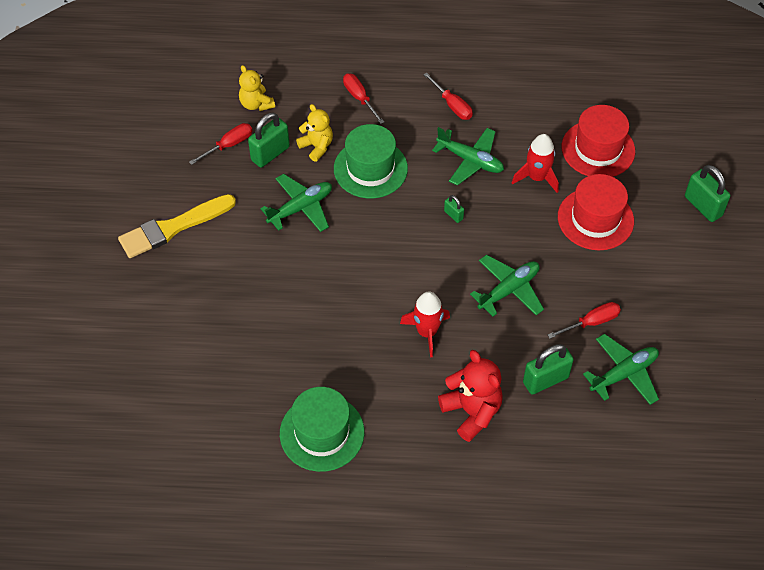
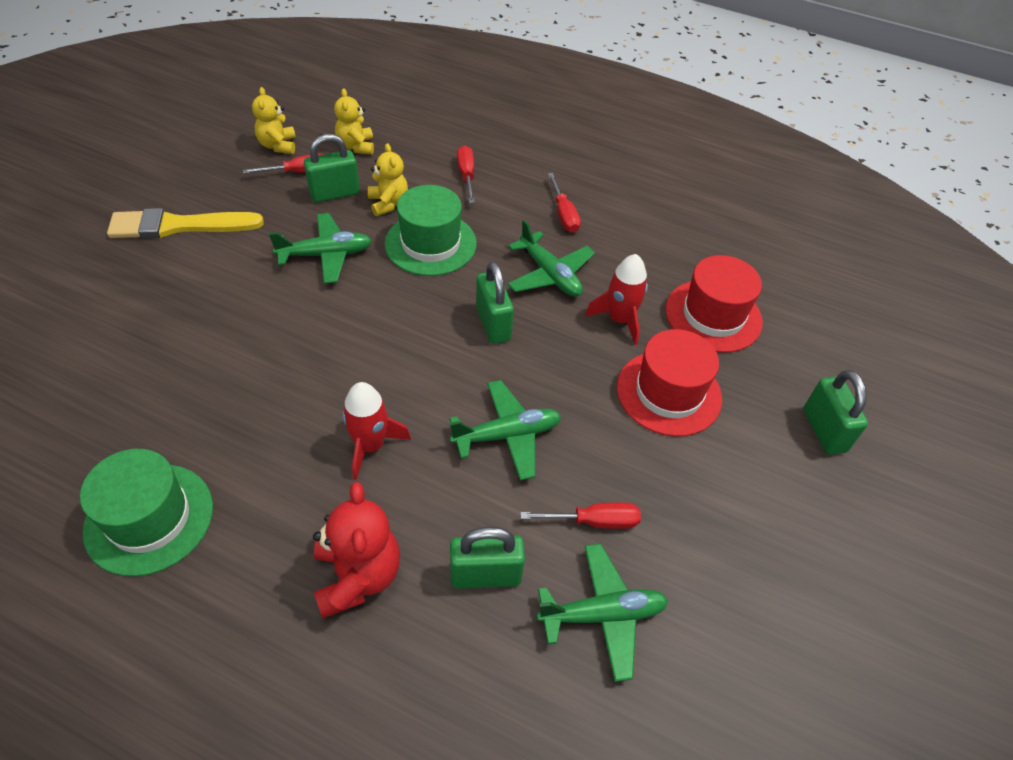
camera: 20 degrees right, 5 degrees down
green padlock [444,195,464,223] -> green padlock [476,261,514,344], size x1.99
none -> yellow teddy bear [252,87,296,154]

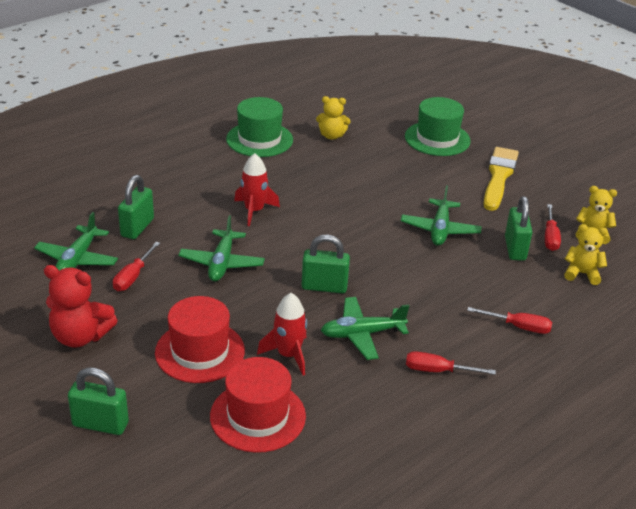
camera: 115 degrees right, 15 degrees down
red teddy bear [313,482,400,618] -> red teddy bear moved to [44,265,118,348]
yellow teddy bear [368,143,408,216] -> yellow teddy bear moved to [316,96,351,140]
green hat [385,185,477,276] -> green hat moved to [405,97,471,156]

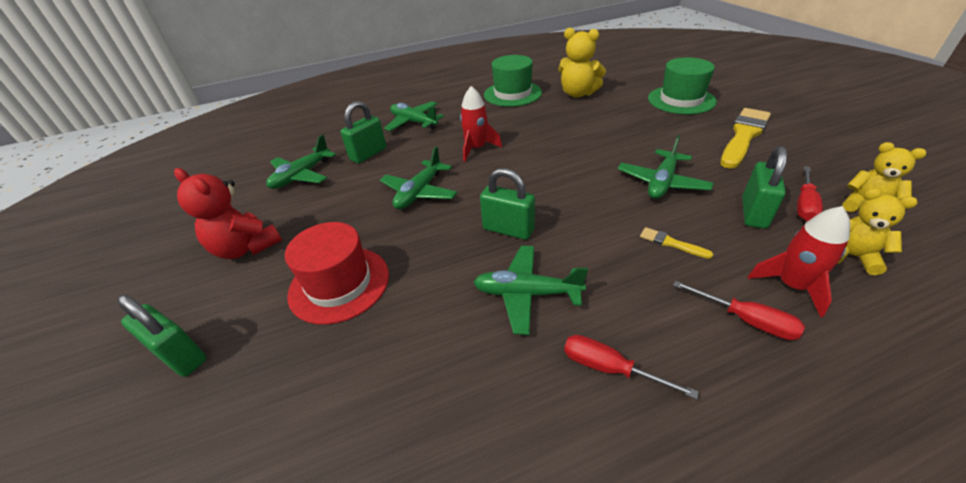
camera: 25 degrees right, 5 degrees up
red screwdriver [113,242,160,291] -> none
red hat [210,357,306,453] -> none
red rocket [257,293,307,375] -> red rocket moved to [748,206,850,317]
yellow teddy bear [316,96,351,140] -> yellow teddy bear [558,28,606,98], size x1.50
none -> green plane [384,101,444,131]
none -> yellow brush [640,227,713,259]

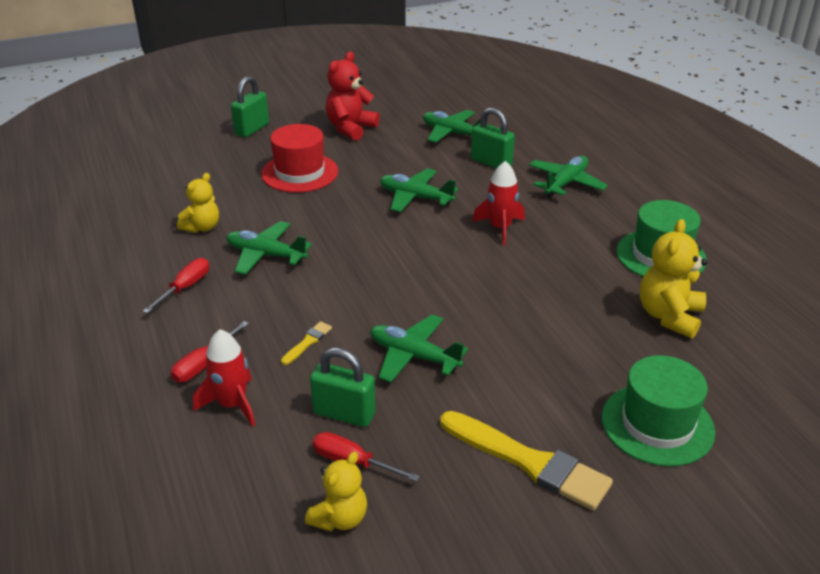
camera: 85 degrees right, 5 degrees down
green plane [473,246,588,335] -> green plane turned 75 degrees counterclockwise [226,221,312,275]
green padlock [480,168,535,240] -> none
yellow teddy bear [837,188,917,275] -> yellow teddy bear moved to [177,173,219,233]

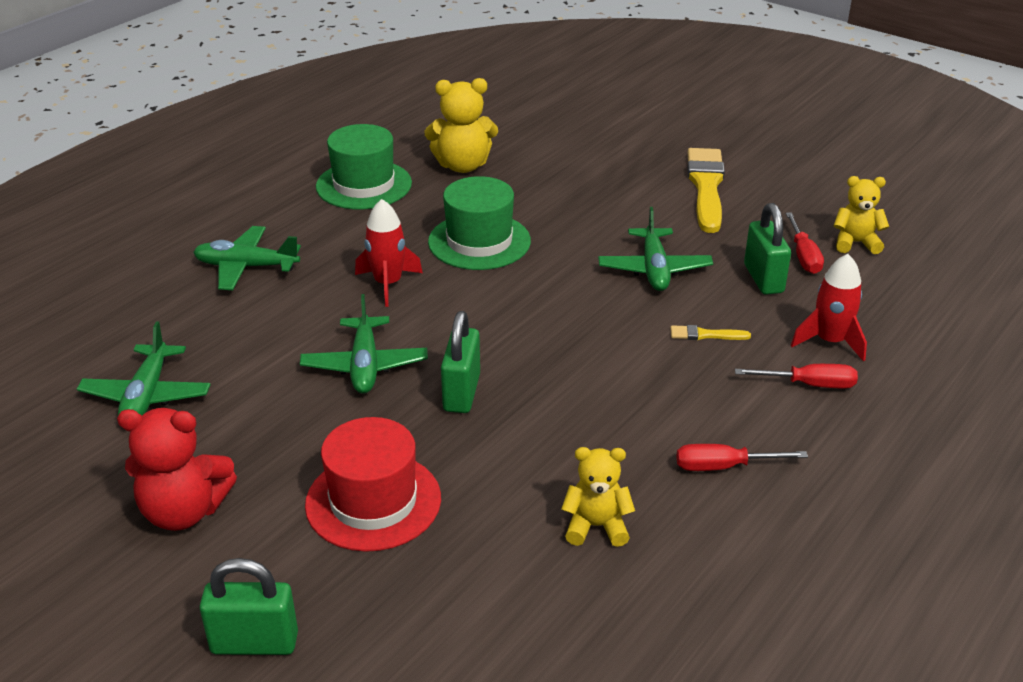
camera: 120 degrees left, 0 degrees up
green plane [226,221,312,275] -> none
green padlock [471,107,515,168] -> green padlock moved to [441,311,480,413]
green hat [601,355,715,467] -> green hat moved to [428,176,531,270]

